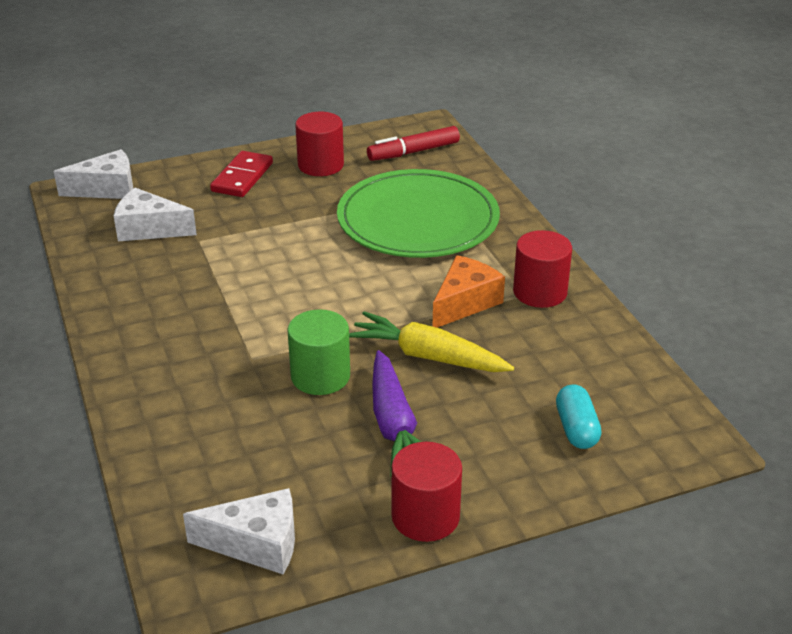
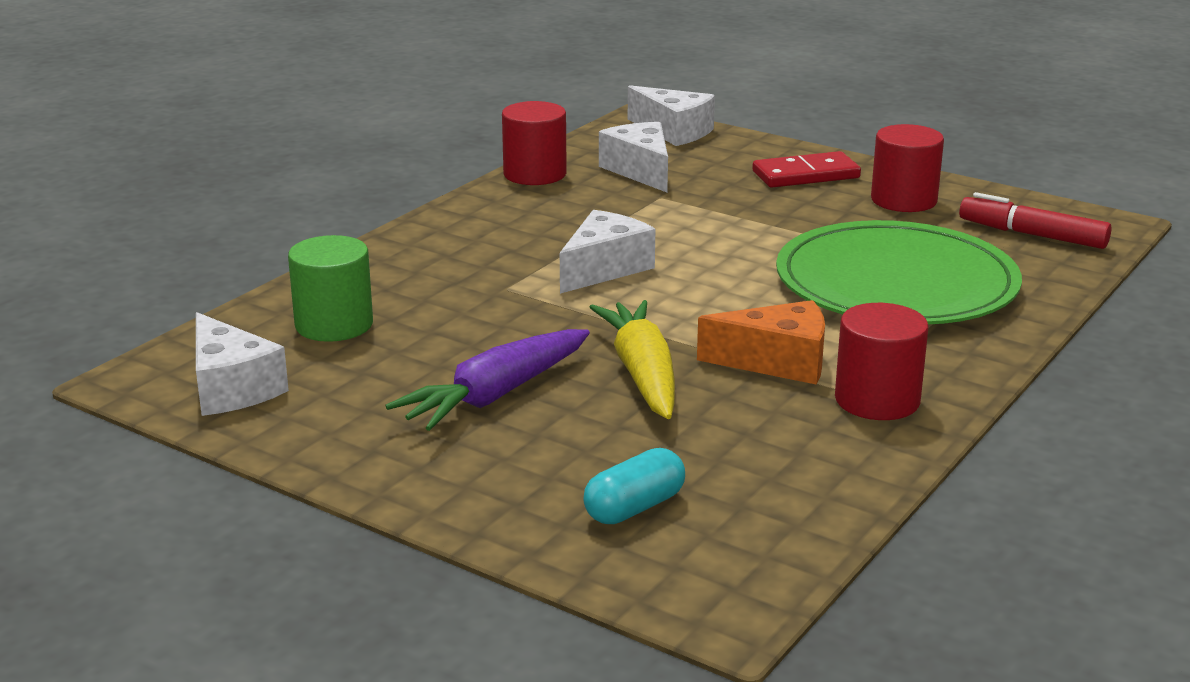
camera: 55 degrees right, 10 degrees down
green cylinder [287,309,350,395] -> green cylinder moved to [288,235,373,342]
red cylinder [391,442,462,542] -> red cylinder moved to [502,101,567,185]
none -> white cheese [560,210,655,294]

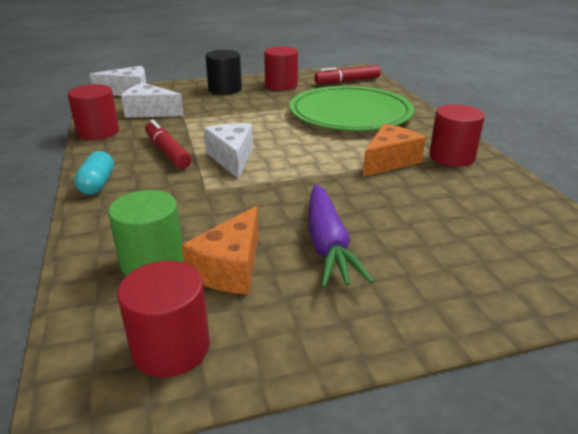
camera: 50 degrees left, 5 degrees up
white cheese [196,312,289,416] -> red cylinder [117,261,210,377]
turquoise capsule [583,448,685,524] -> turquoise capsule moved to [74,151,114,195]
yellow carrot [589,300,675,419] -> none
red domino [752,151,861,188] -> black cylinder [206,50,242,95]
none -> red marker [145,120,191,169]
none -> orange cheese [182,206,258,294]

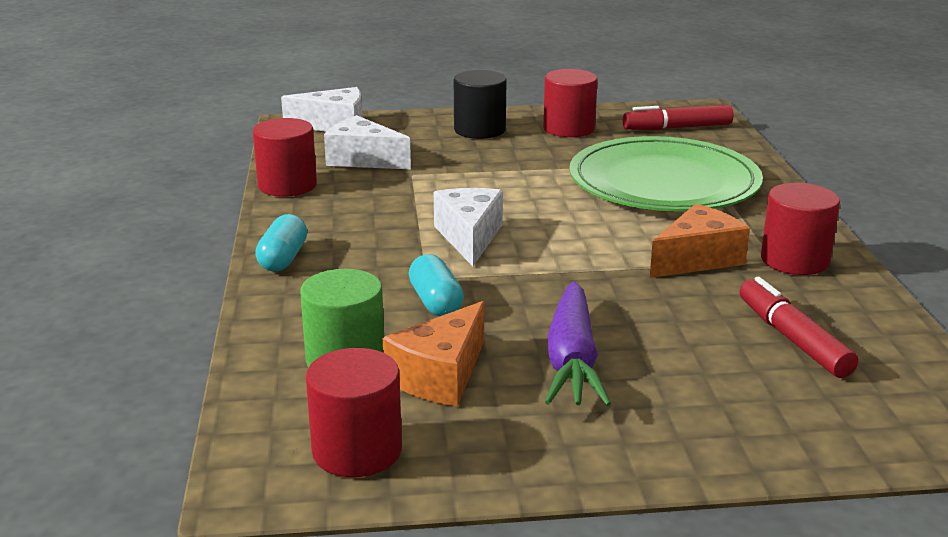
camera: 10 degrees right, 5 degrees down
red marker [145,120,191,169] -> red marker moved to [740,277,858,378]
none -> turquoise capsule [409,254,464,317]

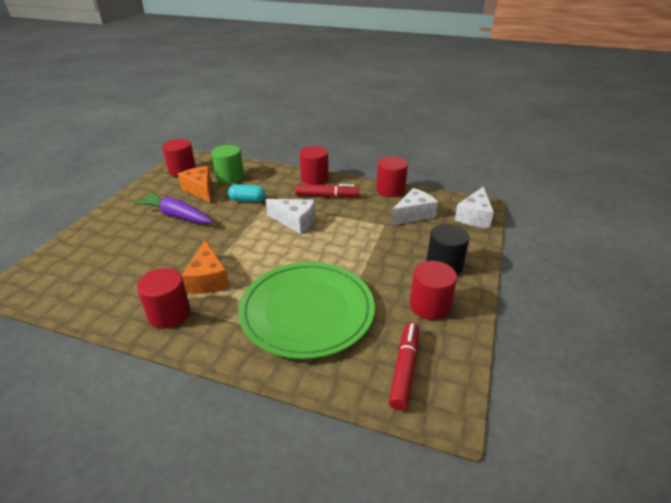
camera: 115 degrees right, 10 degrees up
turquoise capsule [255,214,307,271] -> red cylinder [300,146,329,185]
red marker [740,277,858,378] -> red marker moved to [295,184,359,198]

